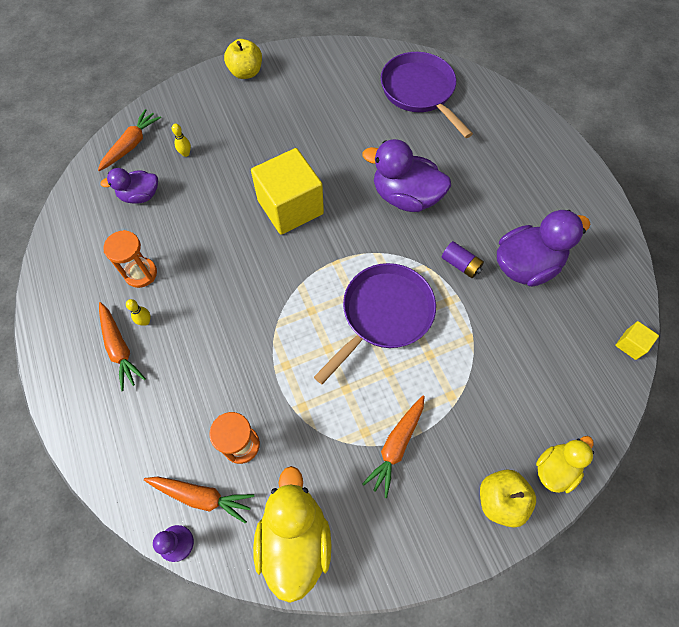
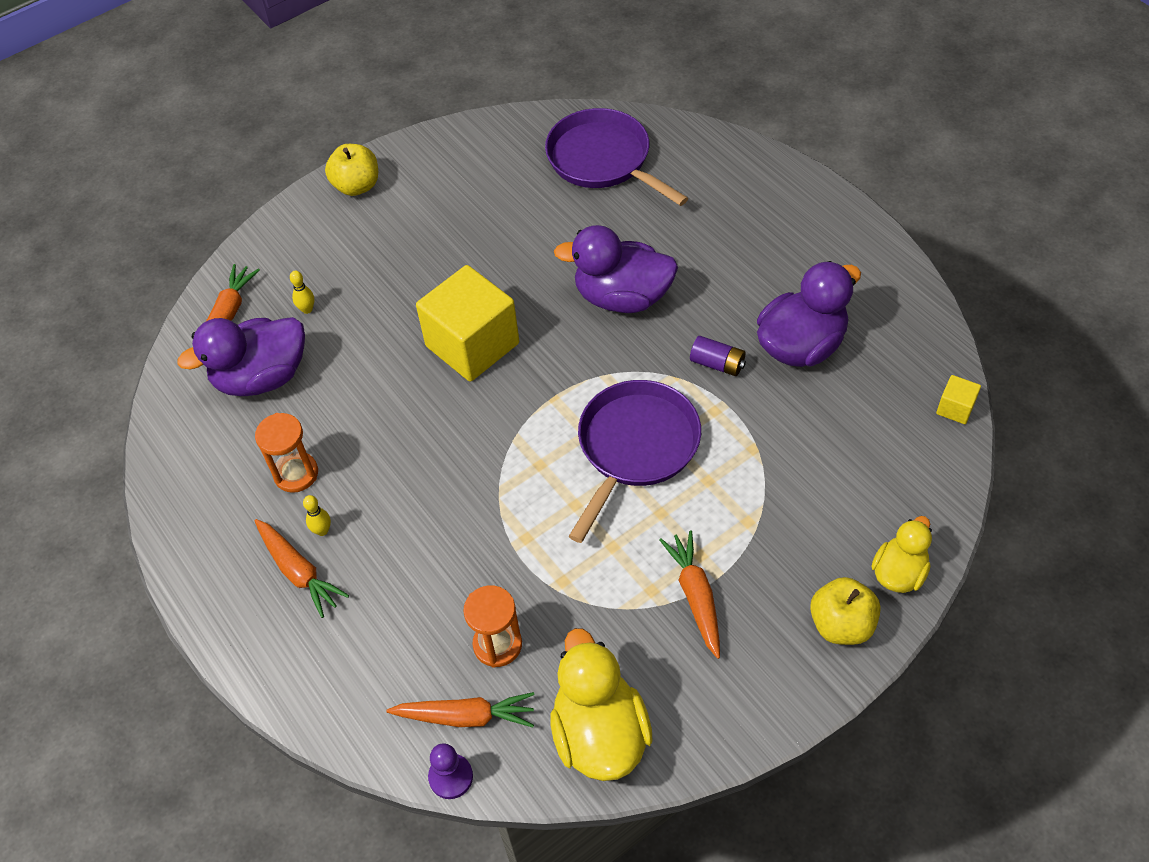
camera: 10 degrees left, 10 degrees down
purple duck [100,168,158,204] -> purple duck [177,317,305,396], size x1.67
orange carrot [362,396,425,498] -> orange carrot turned 150 degrees clockwise [660,531,720,659]

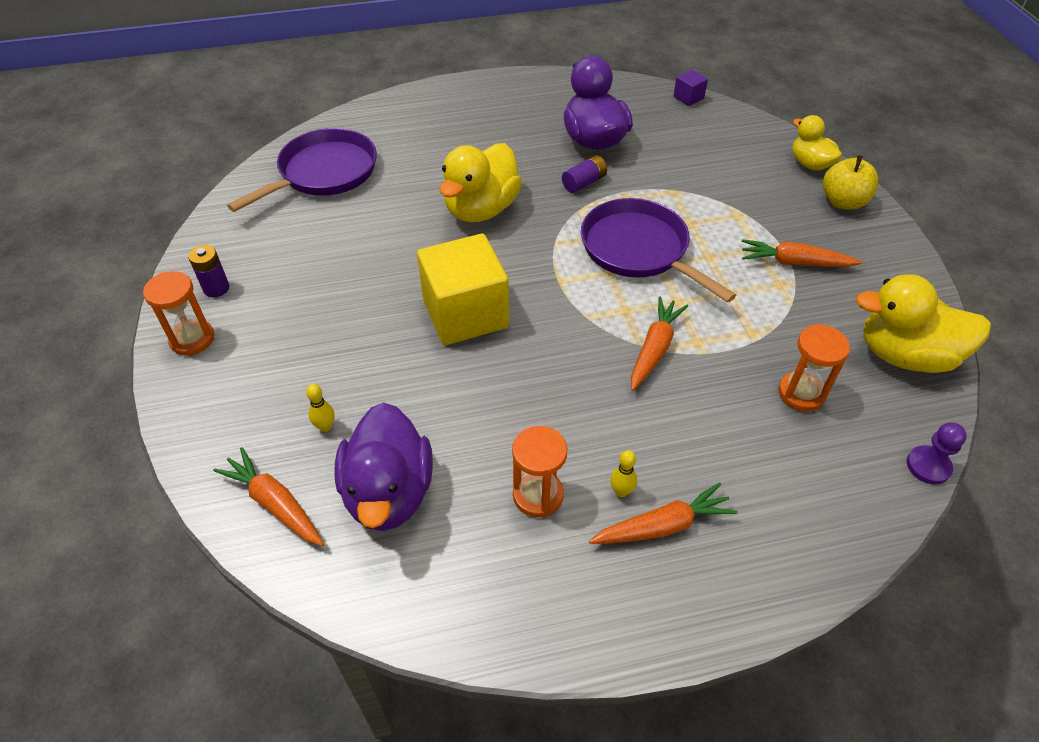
camera: 70 degrees left, 5 degrees down
yellow apple [325,144,378,196] -> orange hourglass [143,271,214,356]
orange carrot [386,692,534,727] -> orange carrot moved to [631,296,688,391]
purple pan [545,108,688,206] -> purple pan turned 150 degrees clockwise [227,128,377,212]
purple duck [554,225,678,313] -> yellow duck [440,143,522,222]
yellow cube [936,375,981,424] -> purple cube [673,70,708,106]
none -> purple battery [188,245,229,297]

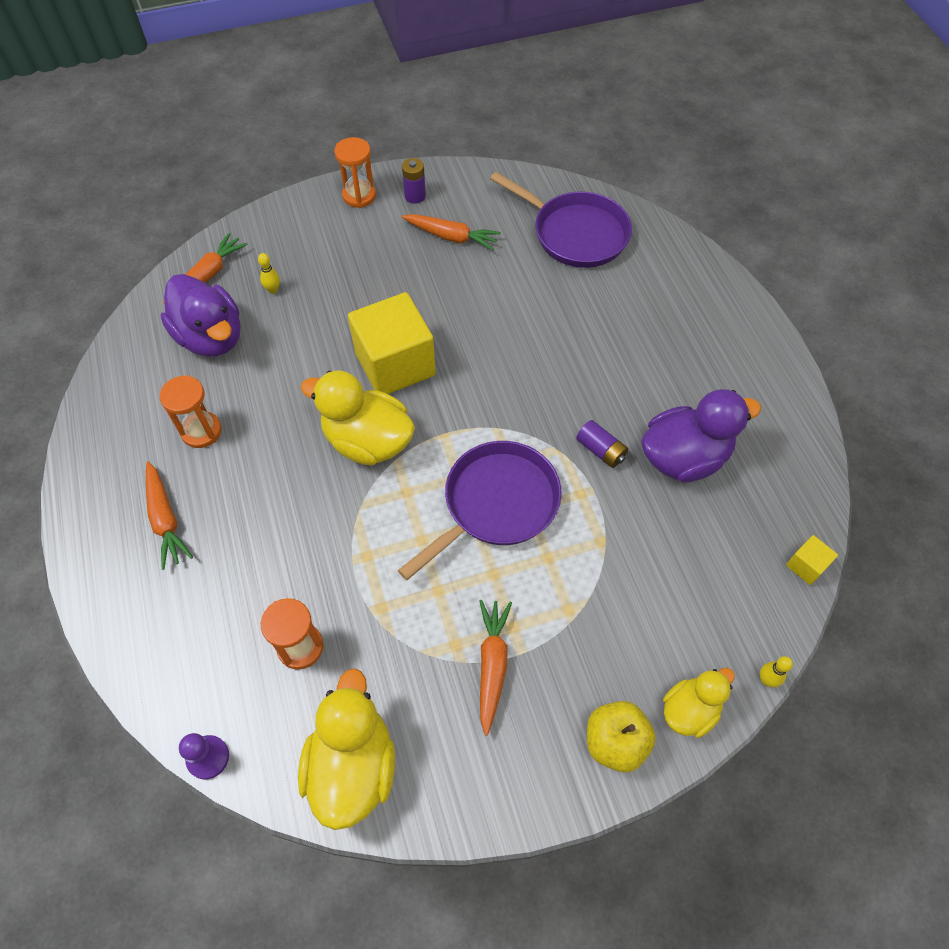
camera: 85 degrees right, 10 degrees up
purple duck [334,402,433,531] -> purple duck turned 120 degrees counterclockwise [160,274,241,357]
yellow duck [440,143,522,222] -> yellow duck moved to [301,371,415,466]
yellow bowling pin [610,450,637,497] -> yellow bowling pin moved to [760,656,793,688]
orange carrot [631,296,688,391] -> orange carrot moved to [402,214,501,251]
purple cube [673,70,708,106] -> yellow cube [786,535,838,585]

